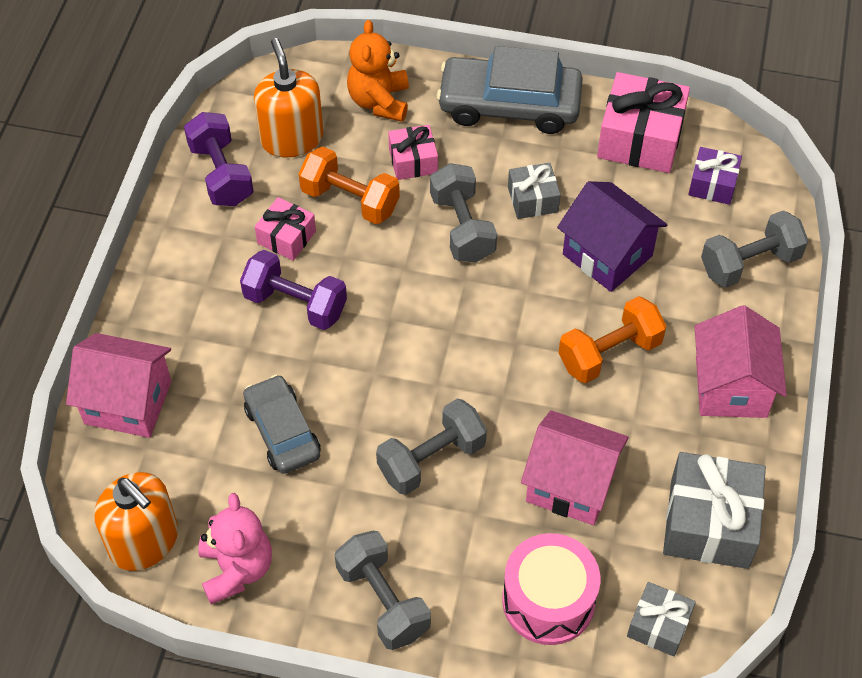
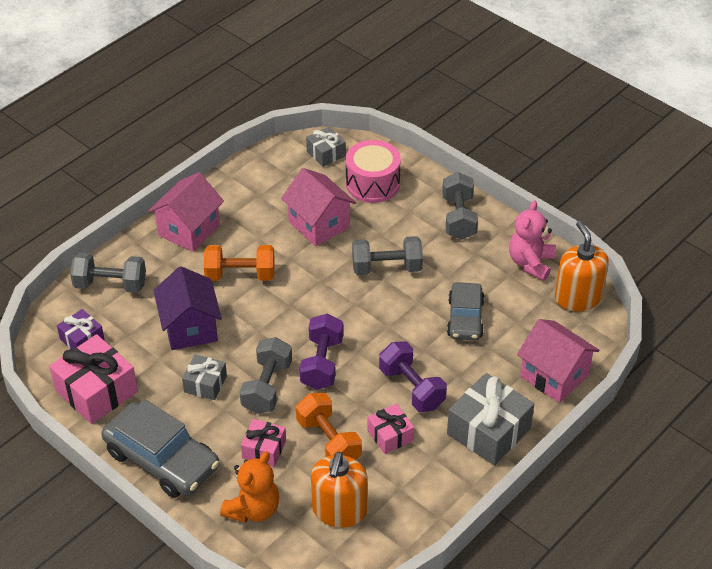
camera: 150 degrees left, 10 degrees down
purple dumbbell [184,112,254,206] -> purple dumbbell moved to [300,314,343,390]
grey gift [663,452,766,569] -> grey gift moved to [447,373,534,465]

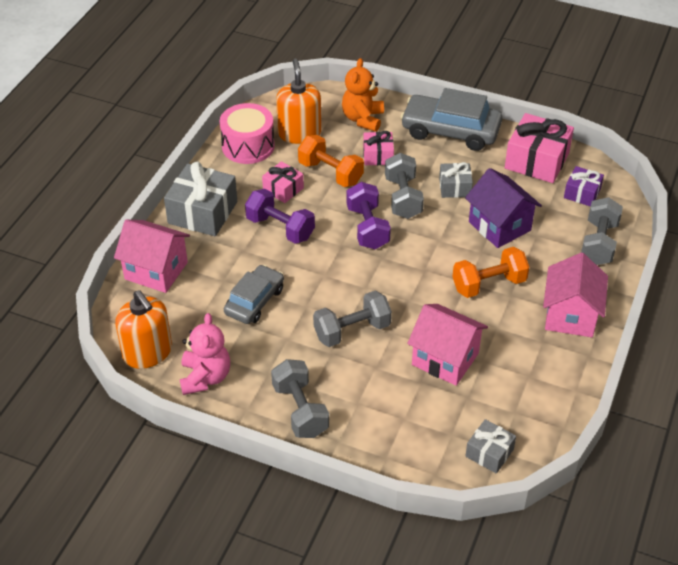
camera: 160 degrees right, 0 degrees up
grey dumbbell [70,252,146,293] -> grey dumbbell turned 60 degrees counterclockwise [581,197,623,265]
pink drum [346,140,401,203] -> pink drum moved to [219,103,275,164]
grey car [447,282,485,340] -> grey car turned 45 degrees clockwise [224,265,284,324]

